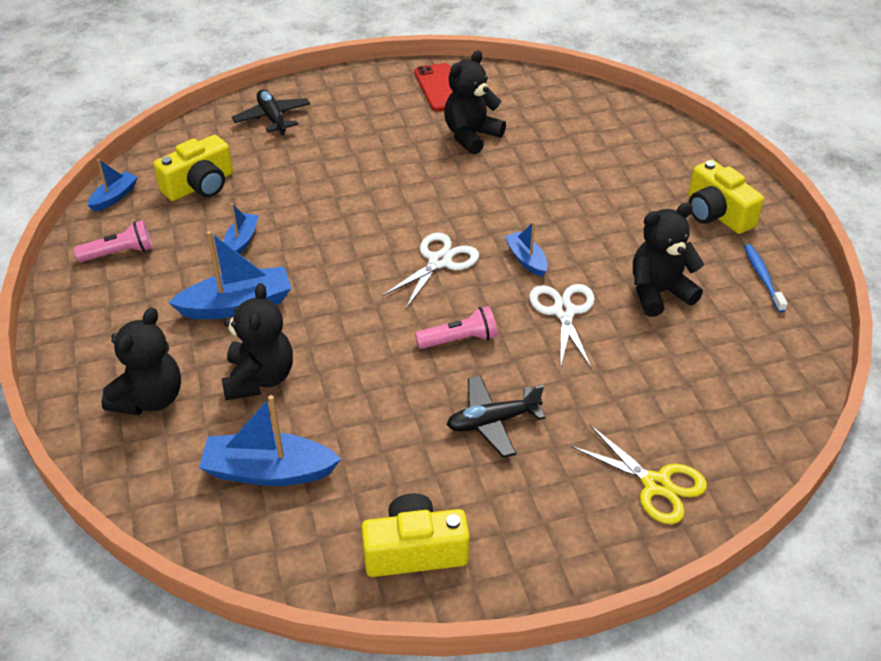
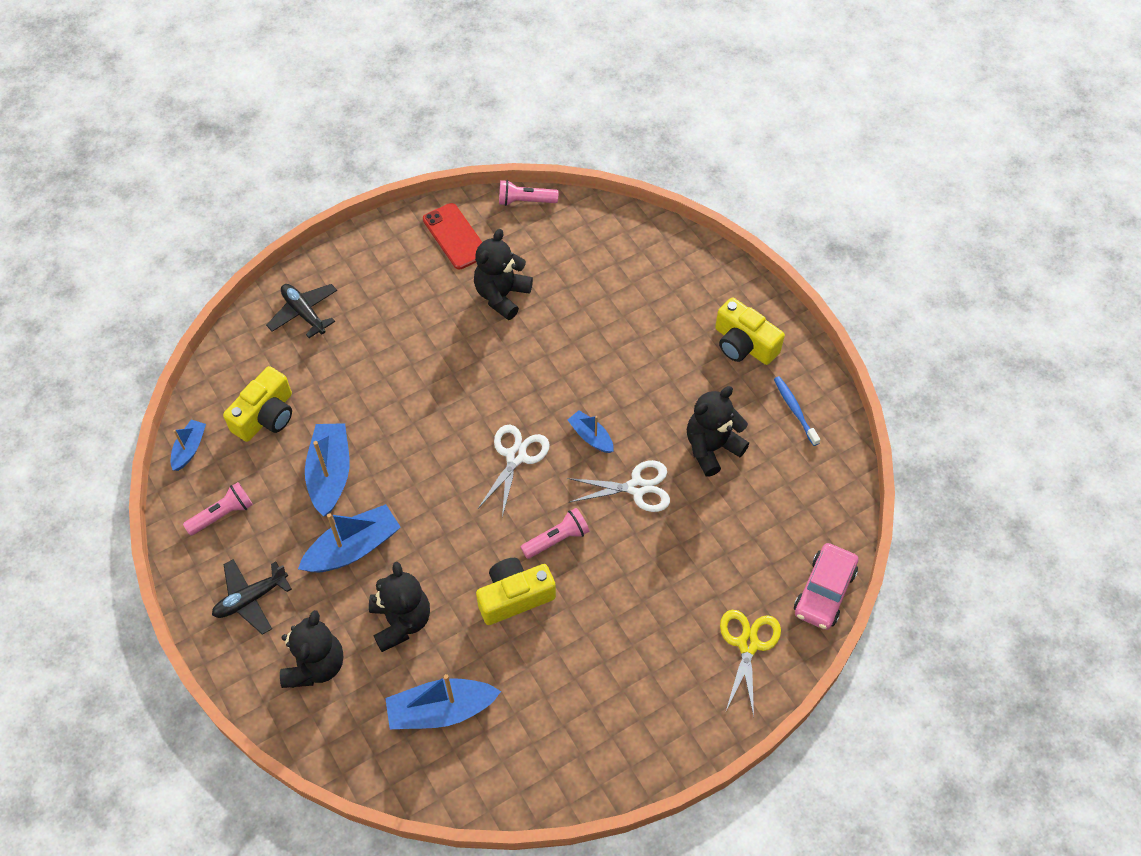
camera: 15 degrees left, 15 degrees up
blue boat [224,204,259,254] -> blue boat [305,423,349,516], size x1.76
yellow camera [361,493,470,577] -> yellow camera moved to [476,558,556,625]
black plane [447,375,545,458] -> black plane moved to [212,559,292,635]
white scissors [529,284,595,369] -> white scissors turned 105 degrees clockwise [567,460,670,512]
yellow scissors [571,425,707,524] -> yellow scissors turned 105 degrees counterclockwise [720,610,781,717]
none -> pink flashlight [499,180,558,206]
none -> pink car [794,543,858,630]

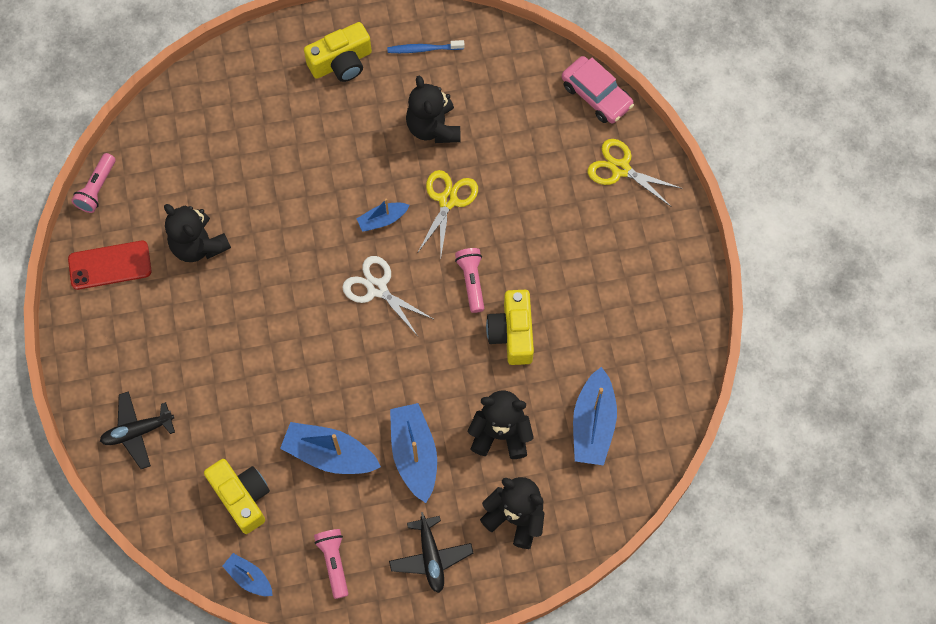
camera: 70 degrees left, 10 degrees up
white scissors [567,460,670,512] -> yellow scissors [418,170,478,255]

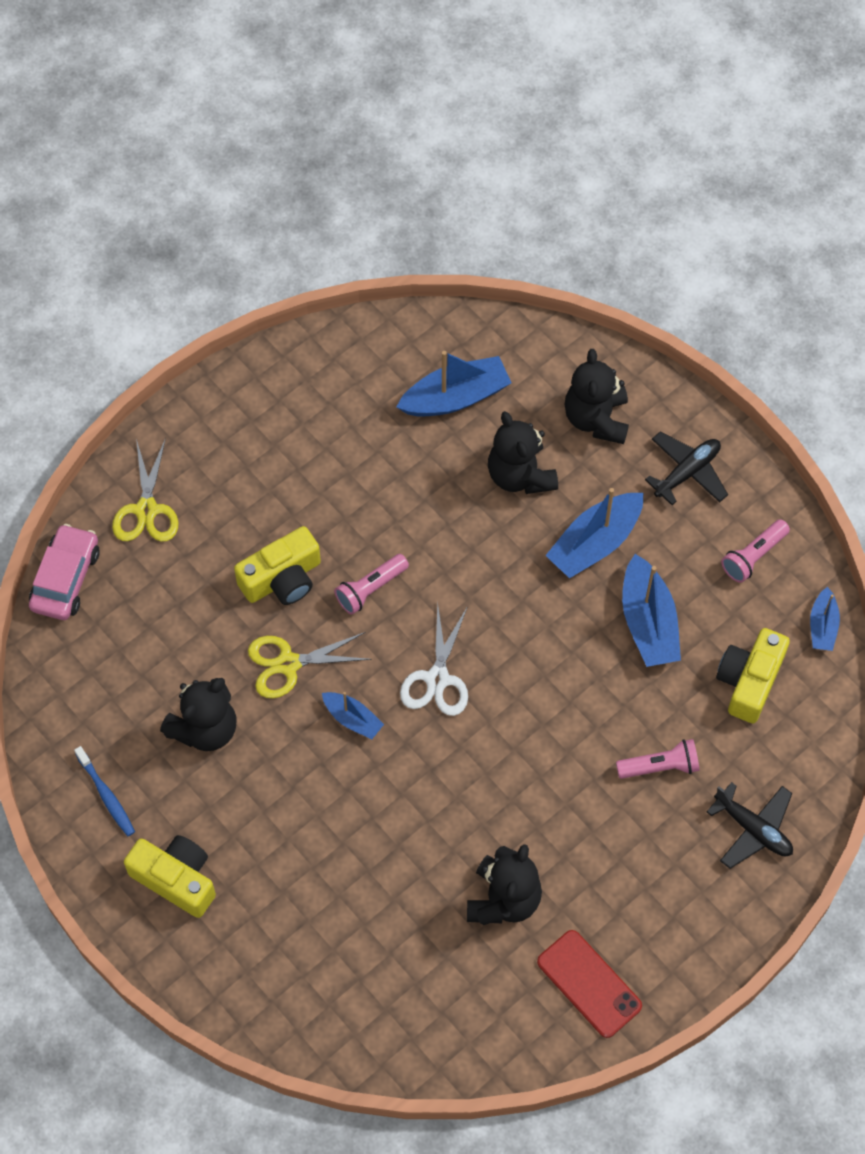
camera: 120 degrees left, 5 degrees down
pink flashlight [71,153,116,213] -> pink flashlight moved to [616,739,699,779]
yellow camera [486,290,534,365] -> yellow camera moved to [234,526,321,605]

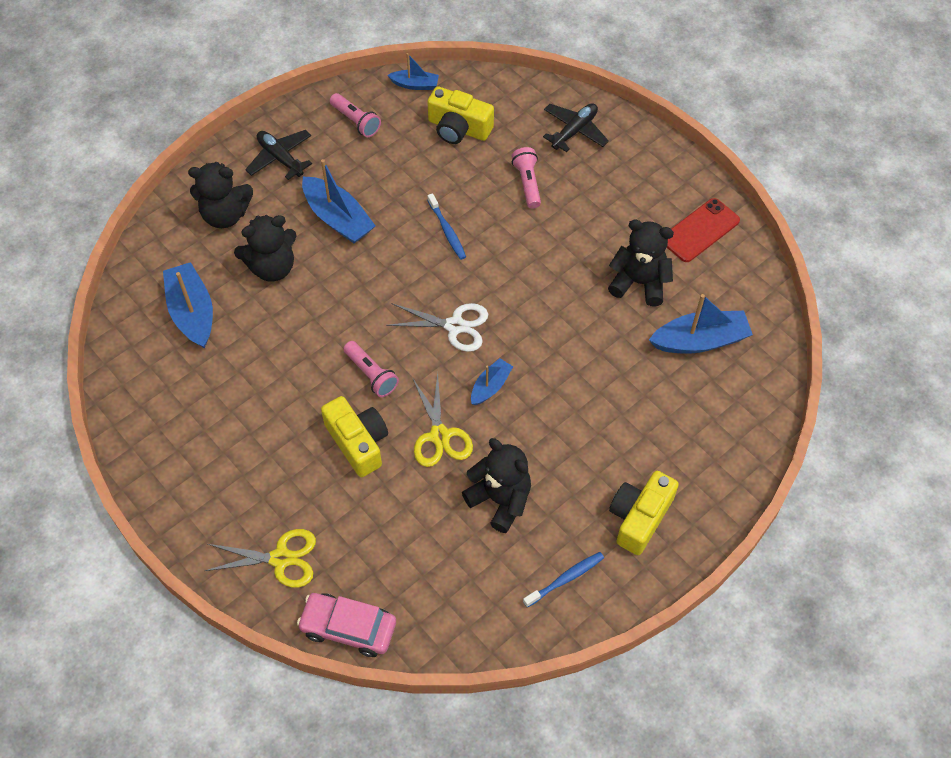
camera: 90 degrees left, 5 degrees down
blue boat [622,554,681,667] -> blue boat moved to [649,294,753,354]
none -> blue toothbrush [427,193,466,260]

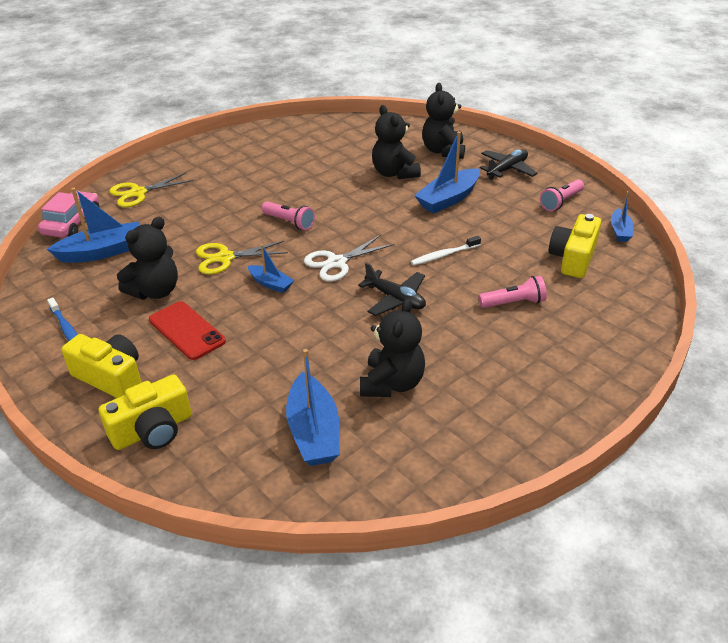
camera: 90 degrees right, 20 degrees down
blue boat [163,262,213,349] -> blue boat moved to [47,188,140,263]
yellow scissors [205,529,316,587] -> yellow scissors turned 60 degrees clockwise [109,173,193,207]
yellow camera [321,396,388,477] -> yellow camera moved to [99,375,192,450]
pink flashlight [343,341,399,397] -> pink flashlight turned 105 degrees counterclockwise [262,202,315,230]
white scissors [386,303,488,352] -> white scissors turned 45 degrees clockwise [304,235,394,281]
blue toothbrush [427,193,466,260] -> white toothbrush [411,236,481,266]
black plane [543,103,609,152] -> black plane moved to [358,262,426,316]
red phone [667,198,740,262] -> red phone moved to [149,301,226,360]

